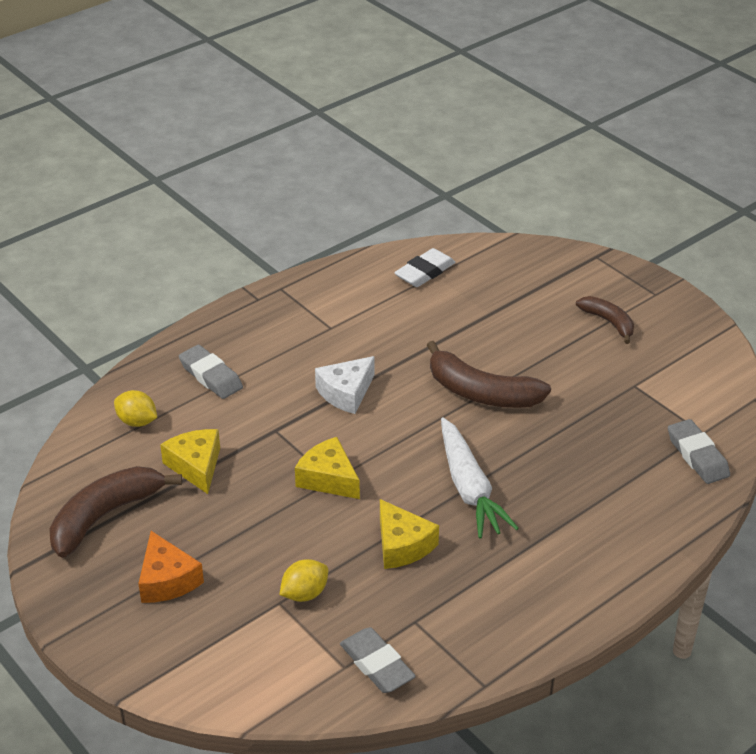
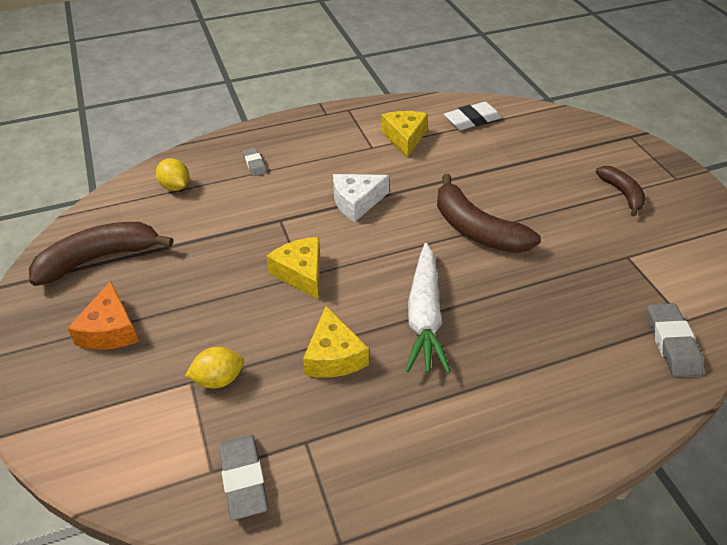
camera: 20 degrees right, 5 degrees up
yellow cheese [160,429,220,494] -> yellow cheese moved to [381,111,428,158]
grey eraser [179,345,243,399] -> grey eraser [243,148,267,176], size x0.60

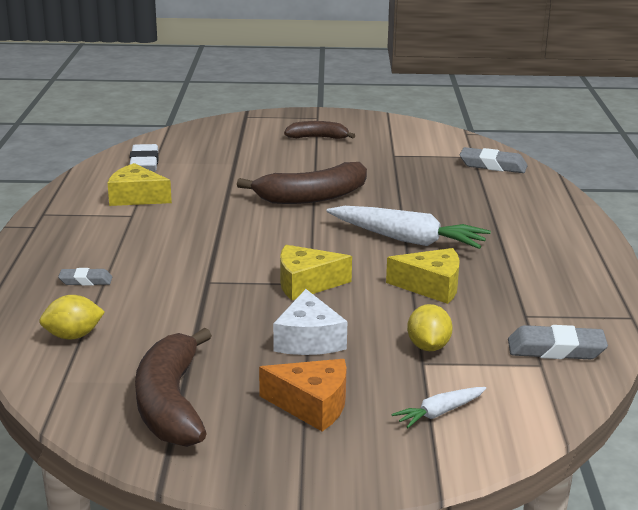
camera: 70 degrees left, 20 degrees down
white cheese [333,174,389,222] -> white cheese moved to [273,289,347,355]
none -> white carrot [391,387,486,428]

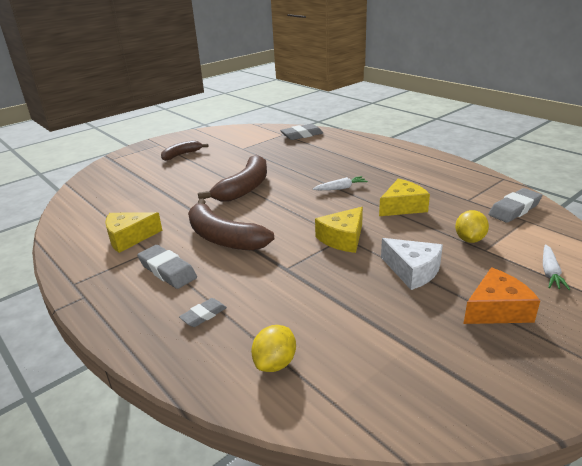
camera: 40 degrees left, 5 degrees up
white eraser [129,144,159,172] -> none
brown banana [135,328,212,447] -> brown banana moved to [188,199,274,251]
white carrot [327,206,491,249] -> white carrot [313,176,368,190], size x0.49
yellow lemon [407,304,453,351] -> yellow lemon turned 60 degrees clockwise [455,210,489,243]
none -> grey eraser [137,245,197,289]

